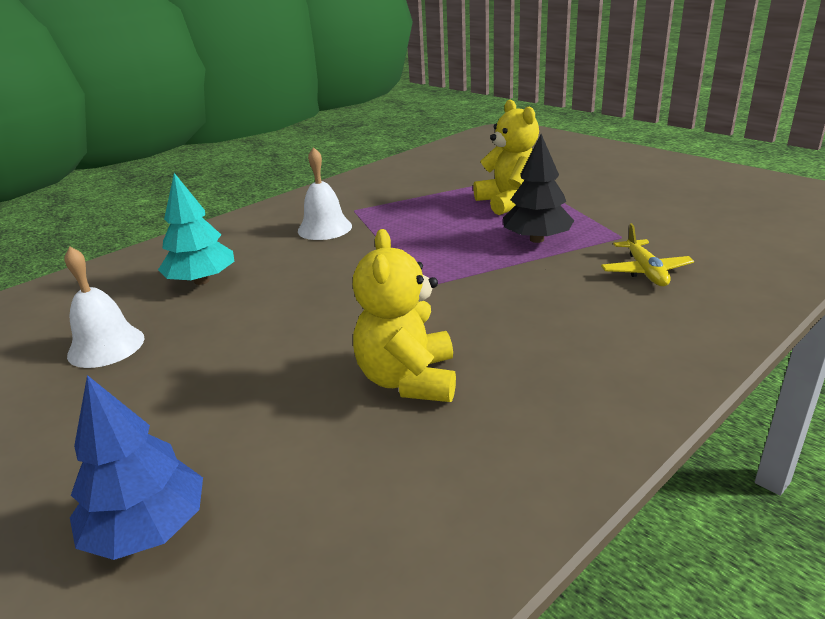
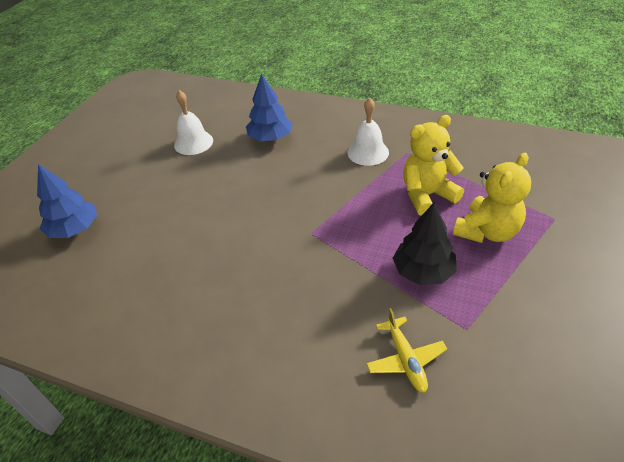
camera: 65 degrees right, 15 degrees up
turquoise tree [158,173,235,285] -> blue tree [246,73,292,141]
yellow teddy bear [353,229,456,402] -> yellow teddy bear moved to [403,115,464,216]
yellow plane [601,223,694,286] -> yellow plane turned 75 degrees counterclockwise [366,308,447,392]

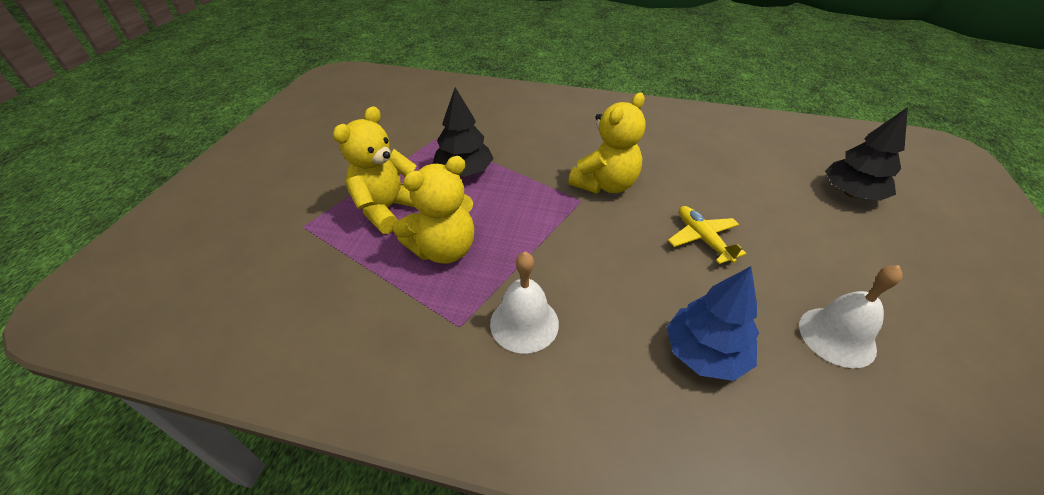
camera: 170 degrees right, 0 degrees up
blue tree [37,164,97,238] -> black tree [825,107,908,201]
yellow plane [366,308,447,392] -> yellow plane moved to [668,206,747,264]
none -> yellow teddy bear [568,93,646,194]

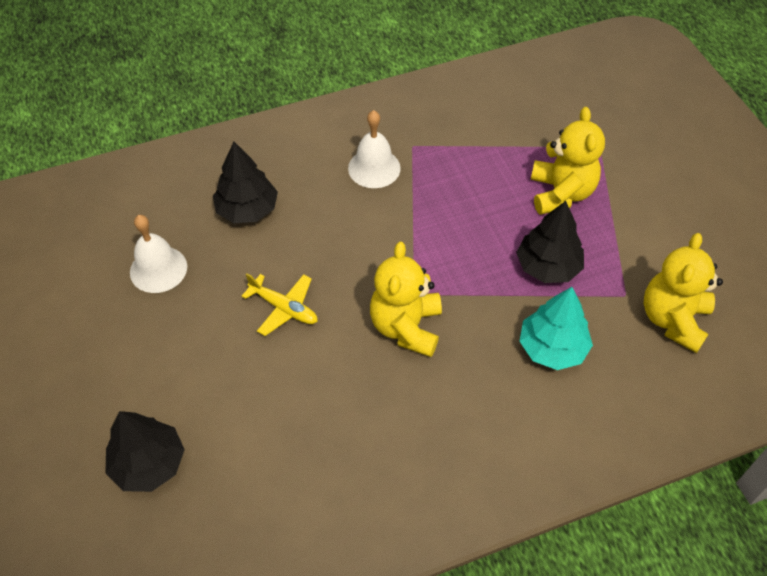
camera: 145 degrees right, 10 degrees up
yellow teddy bear [393,156,474,264] -> yellow teddy bear moved to [643,233,723,353]
blue tree [666,266,759,381] -> black tree [213,142,278,223]
none -> turquoise tree [520,287,593,370]

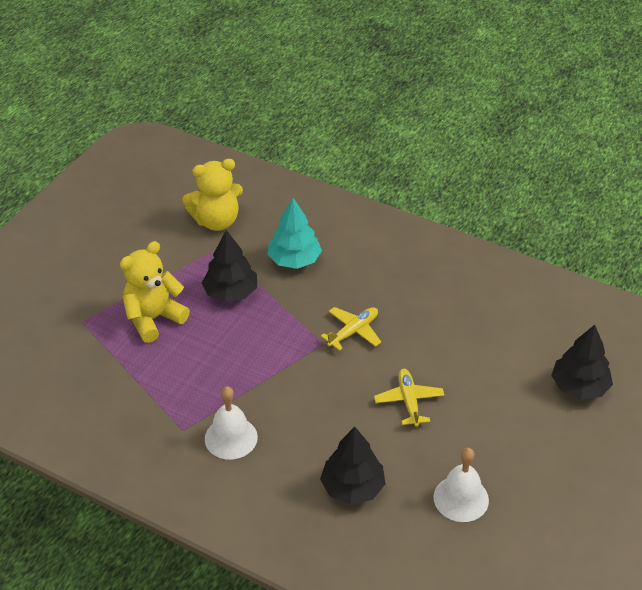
camera: 130 degrees left, 10 degrees down
yellow teddy bear [370,242,442,357] -> yellow plane [321,307,381,351]

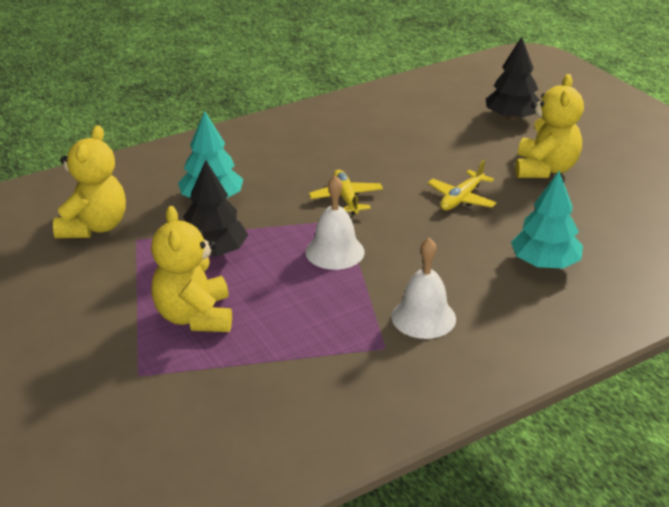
camera: 60 degrees left, 10 degrees down
black tree [320,427,385,505] -> turquoise tree [511,171,583,269]
yellow plane [374,369,444,427] -> yellow plane turned 75 degrees counterclockwise [428,160,497,210]
white bell [433,448,489,522] -> white bell moved to [305,175,365,270]
none -> yellow teddy bear [515,74,584,178]

